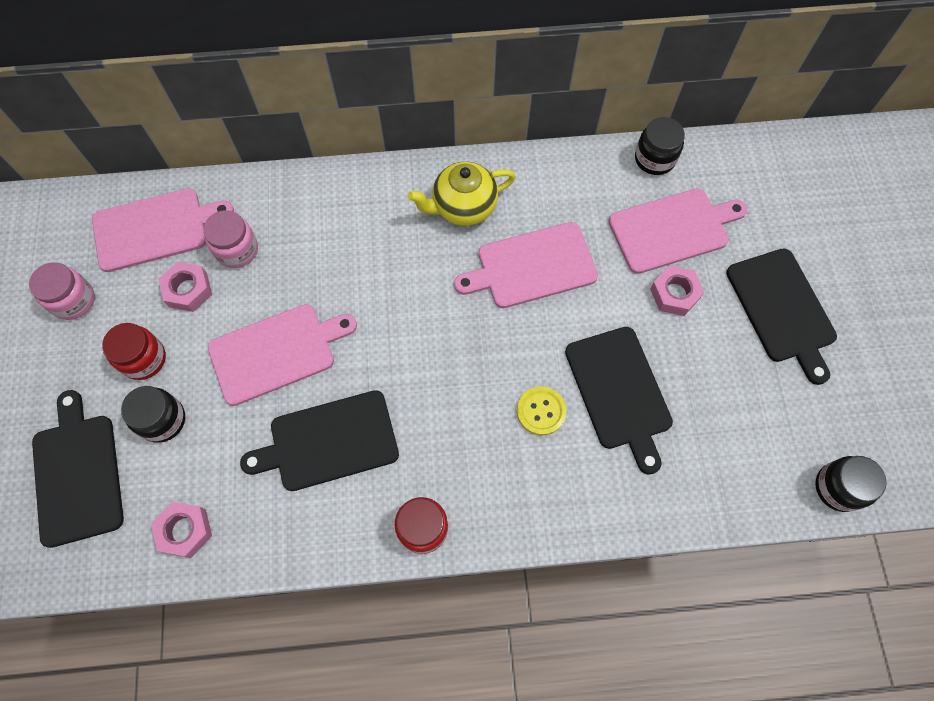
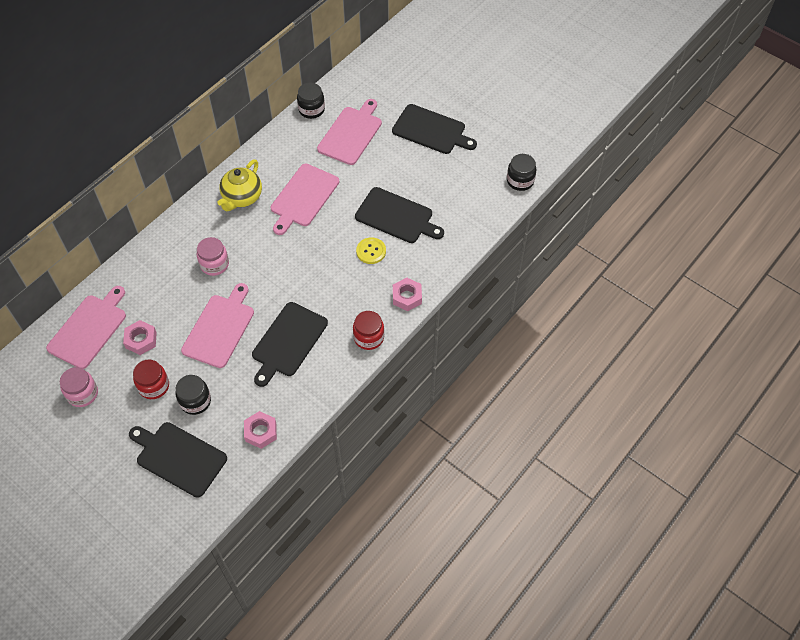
camera: 45 degrees left, 10 degrees down
pink jar [203,210,258,268] -> pink jar moved to [197,237,229,276]
pink nut [650,265,705,316] -> pink nut moved to [393,277,422,311]

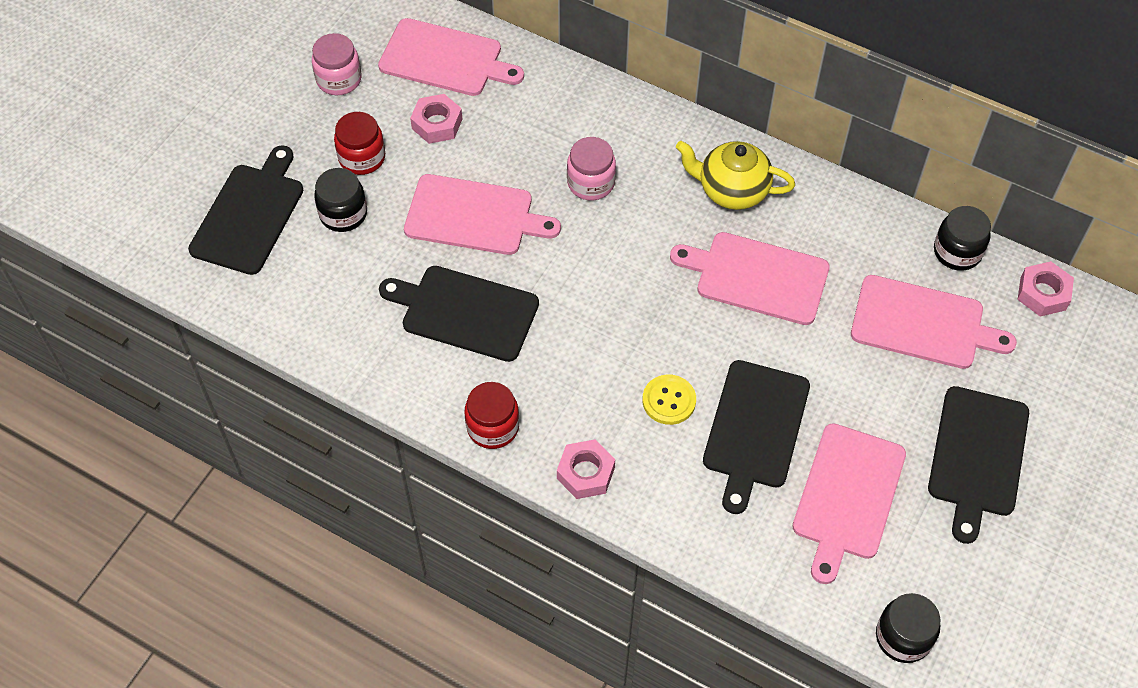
camera: 80 degrees right, 0 degrees up
pink nut [244,411,277,449] -> pink nut moved to [1017,261,1074,317]
none -> pink cutting board [792,423,906,584]

